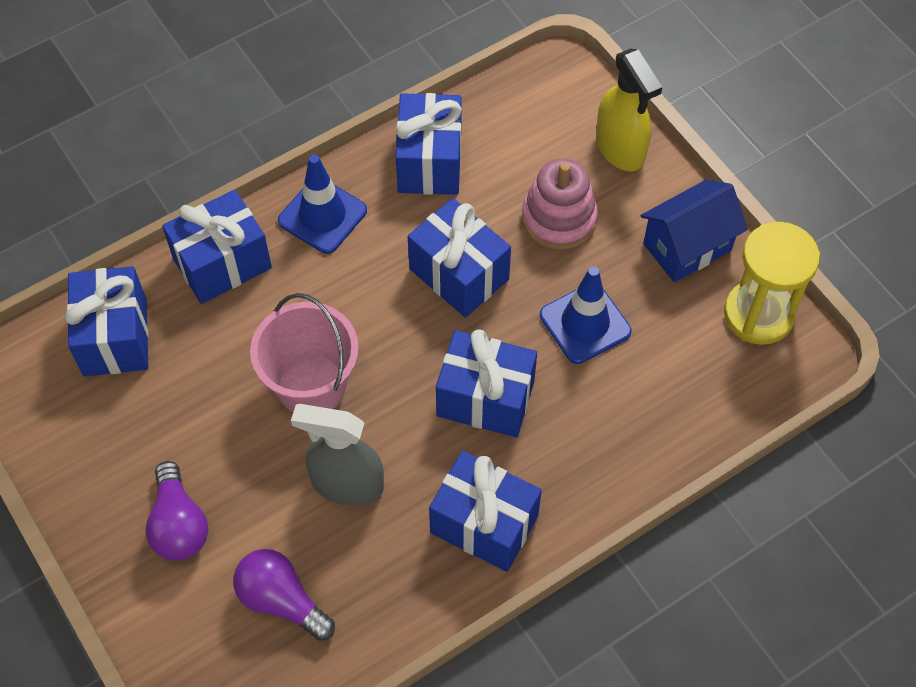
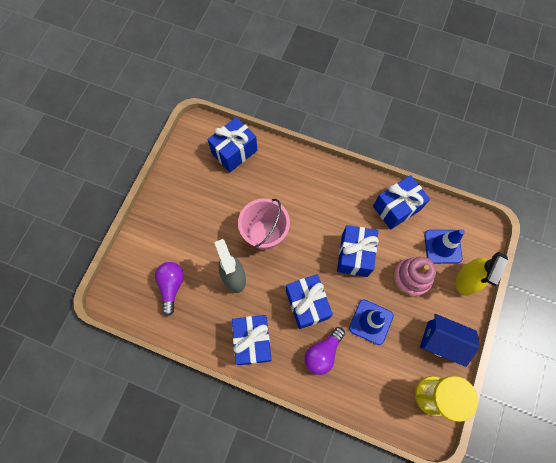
camera: 55 degrees right, 10 degrees up
purple light bulb [145,461,208,561] -> purple light bulb moved to [304,327,345,375]
blue gift [162,189,272,304] -> none
blue traffic cone [278,154,367,254] -> blue traffic cone moved to [424,229,465,264]

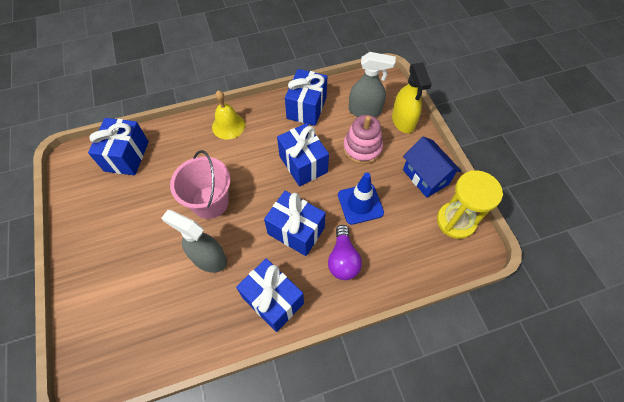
camera: 40 degrees left, 10 degrees down
purple light bulb [155,262,184,316] -> none
blue house [420,314,480,367] -> blue house turned 75 degrees clockwise [403,136,462,198]
blue traffic cone [424,229,465,264] -> grey spray bottle [349,52,396,117]
none -> yellow bell [212,90,245,139]

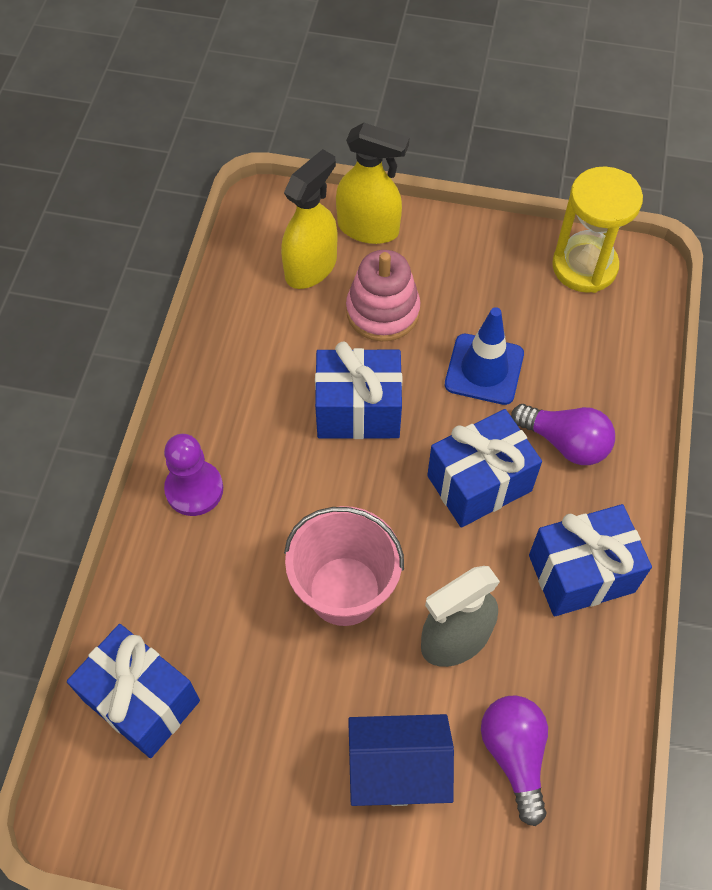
camera: 60 degrees left, 0 degrees up
yellow bell [212,90,245,139] -> purple pawn [164,434,223,516]
blue gift [285,69,327,126] -> none
grey spray bottle [349,52,396,117] -> yellow spray bottle [281,149,337,289]
blue house [403,136,462,198] -> blue house moved to [348,714,454,806]
none -> purple light bulb [481,695,548,826]

